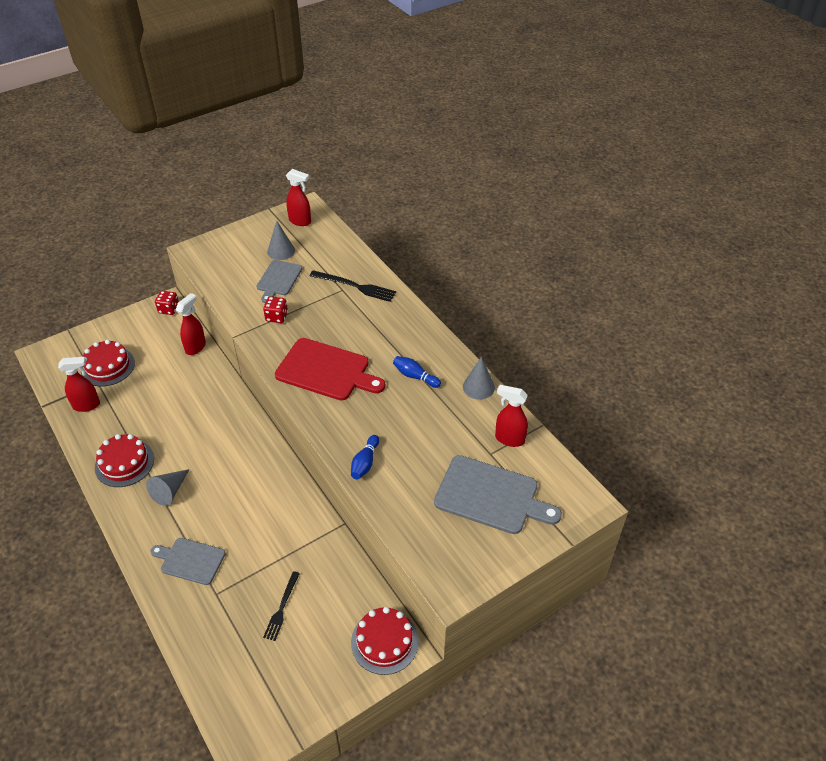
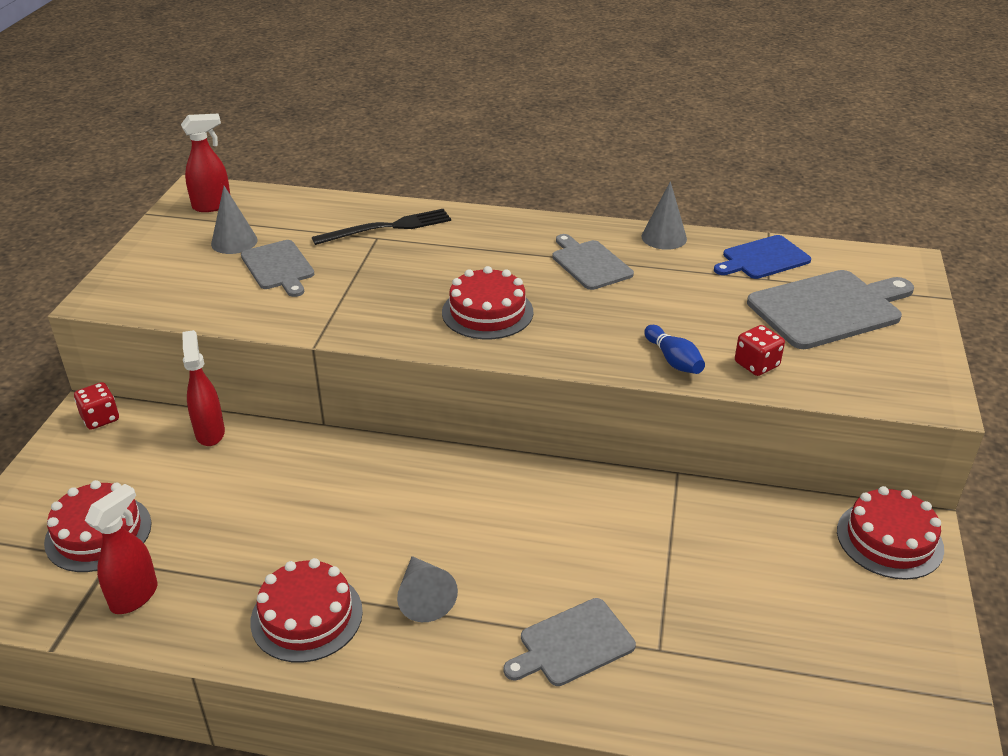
camera: 45 degrees left, 10 degrees down
red dice [263,296,288,323] -> red dice moved to [735,325,785,376]
black fork [263,571,300,641] -> none
red cutting board [275,338,385,401] -> red cake [442,266,533,339]
blue bowling pin [393,356,441,388] -> grey cutting board [552,234,634,290]
red spray bottle [495,385,528,447] -> blue cutting board [714,235,811,279]

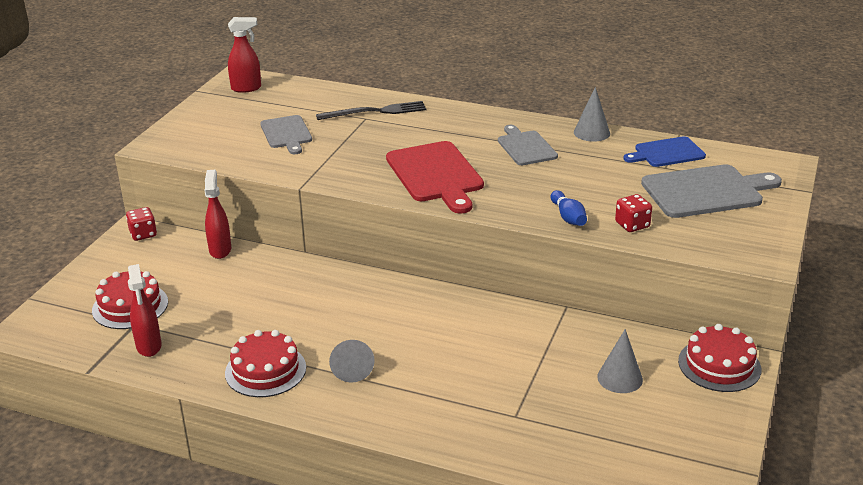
camera: 10 degrees right, 5 degrees down
red spray bottle [84,484,158,614] -> red spray bottle turned 120 degrees clockwise [128,264,162,357]
grey cone [211,186,258,254] -> grey cone moved to [597,329,643,393]
red cake [442,266,533,339] -> red cutting board [386,141,484,214]
grey cutting board [503,598,636,686] -> none

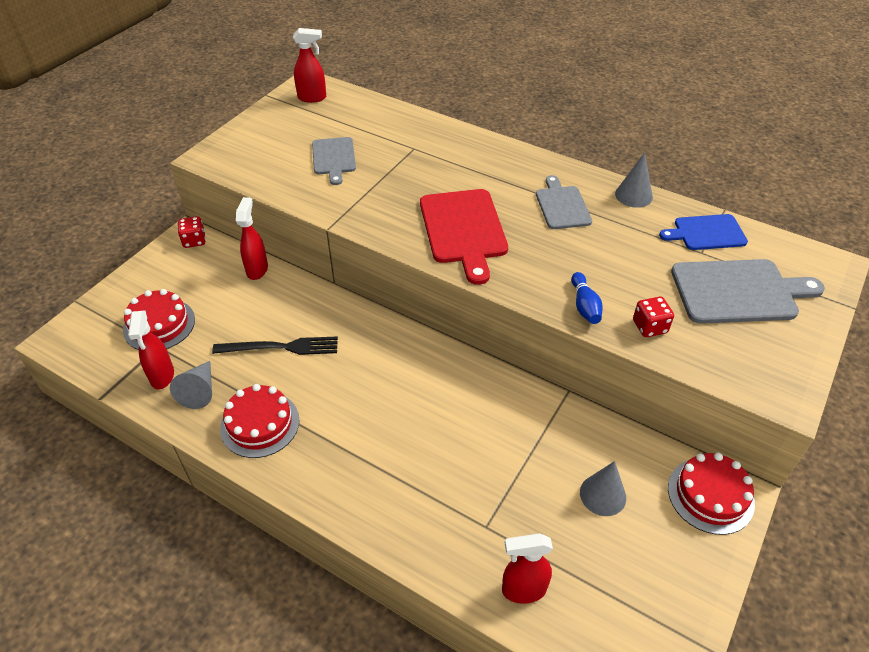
camera: 10 degrees right, 15 degrees up
black fork [316,101,427,120] -> black fork moved to [212,336,338,355]
grey cone [329,340,375,383] -> grey cone moved to [170,361,212,409]
none -> red spray bottle [502,533,553,604]

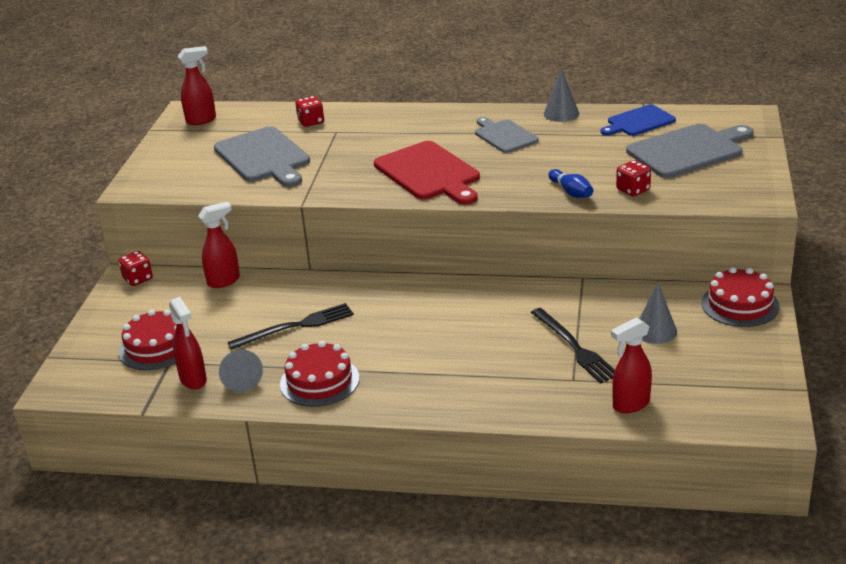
camera: 20 degrees left, 15 degrees down
red spray bottle [236,197,268,280] -> red spray bottle turned 75 degrees clockwise [198,202,240,288]
grey cutting board [312,137,356,185] -> grey cutting board [214,126,310,187], size x1.62
none -> red dice [295,96,324,127]
none -> black fork [531,308,615,384]

